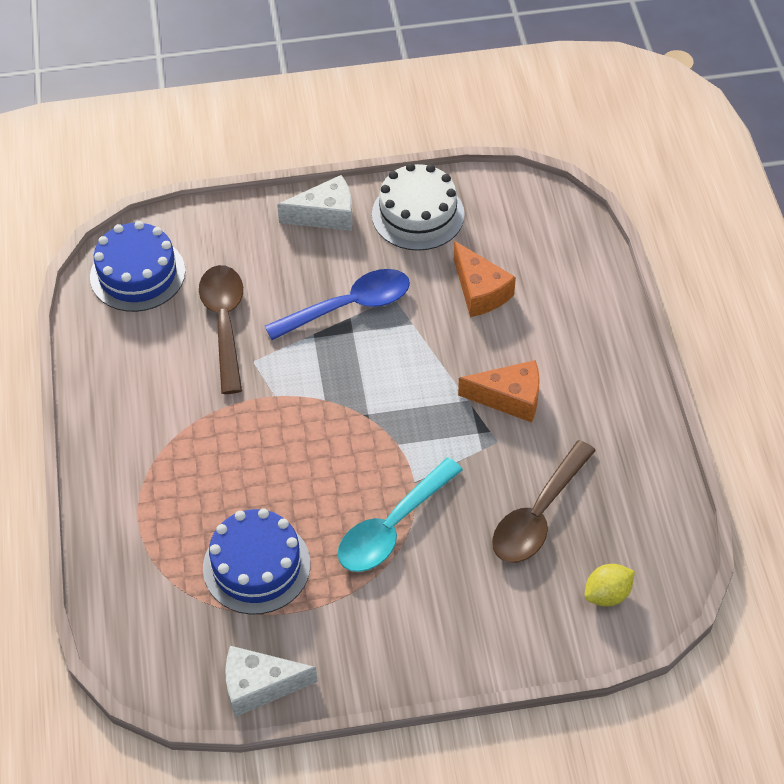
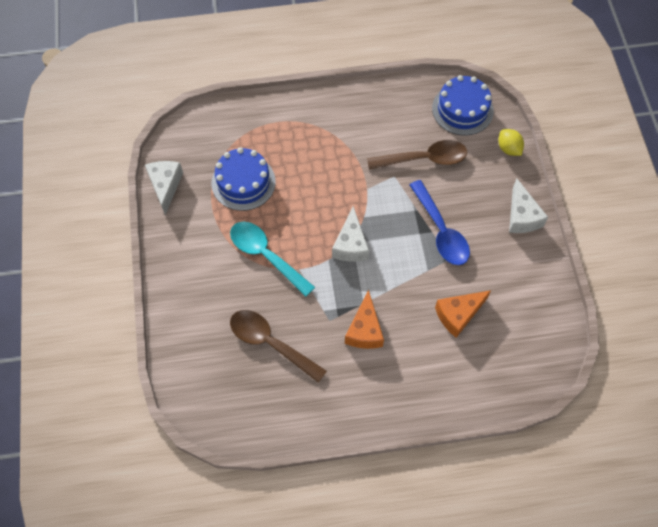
camera: 90 degrees right, 10 degrees up
white cake [372,163,465,251] -> none
yellow lemon [584,564,635,607] -> yellow lemon moved to [498,129,524,156]
none -> white cheese [332,206,369,262]

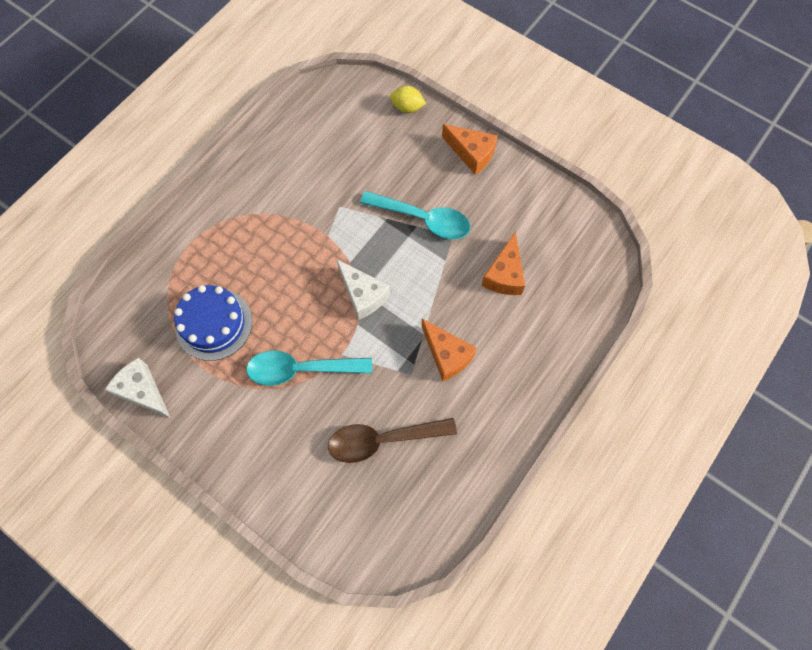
camera: 45 degrees left, 5 degrees up
brown spoon [367,140,467,169] -> none
blue spoon [410,180,470,265] -> turquoise spoon [360,191,471,239]
blue cake [432,75,494,136] -> none
white cheese [509,178,548,233] -> orange cheese [442,124,498,175]

